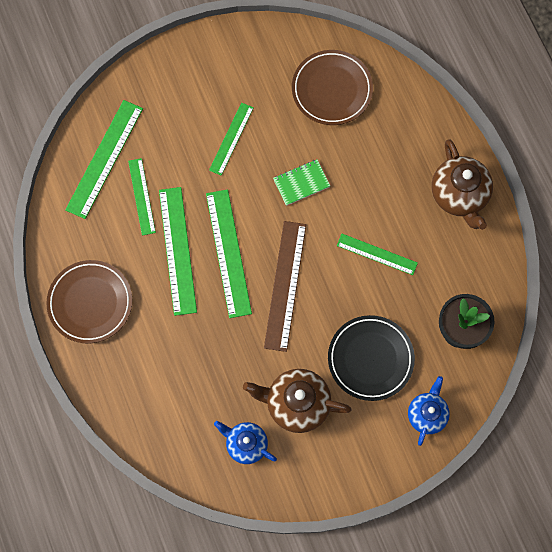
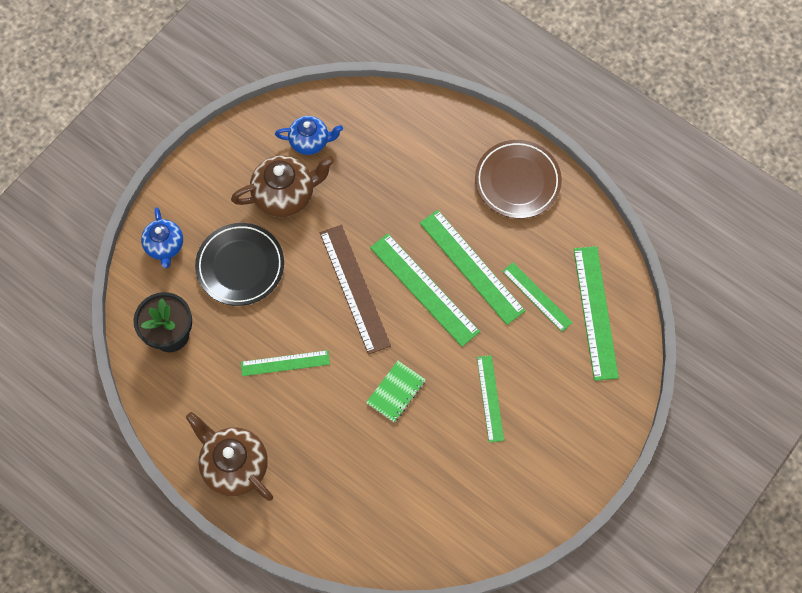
camera: 150 degrees right, 5 degrees down
brown plate [292,50,373,125] -> none

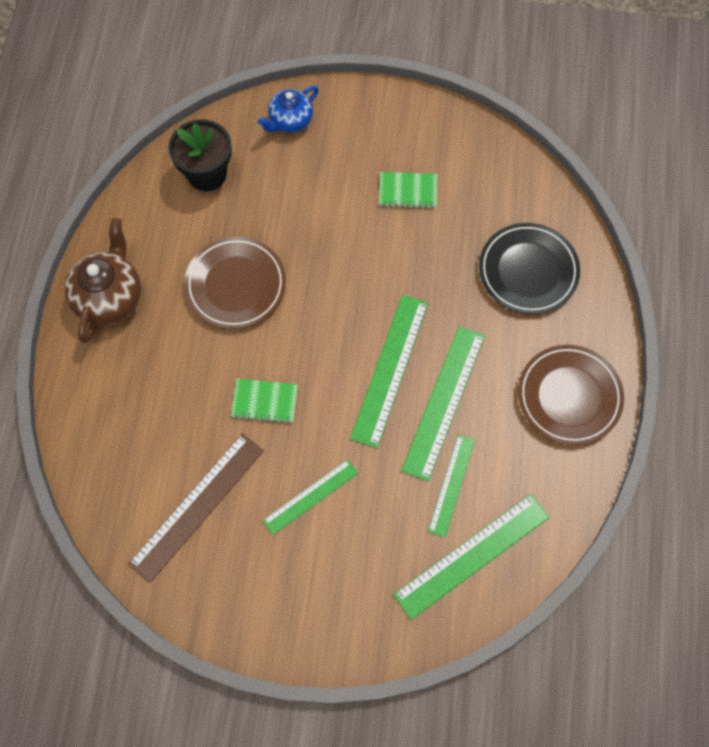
camera: 60 degrees right, 0 degrees up
black plate [195,223,284,306] -> black plate moved to [479,223,580,314]
brown teapot [231,155,334,217] -> green notebook [379,172,437,208]
green ruler [241,350,330,376] -> brown plate [184,236,286,329]
blue teapot [275,116,343,155] -> none
brown ruler [320,225,391,355] -> brown ruler moved to [128,433,264,583]

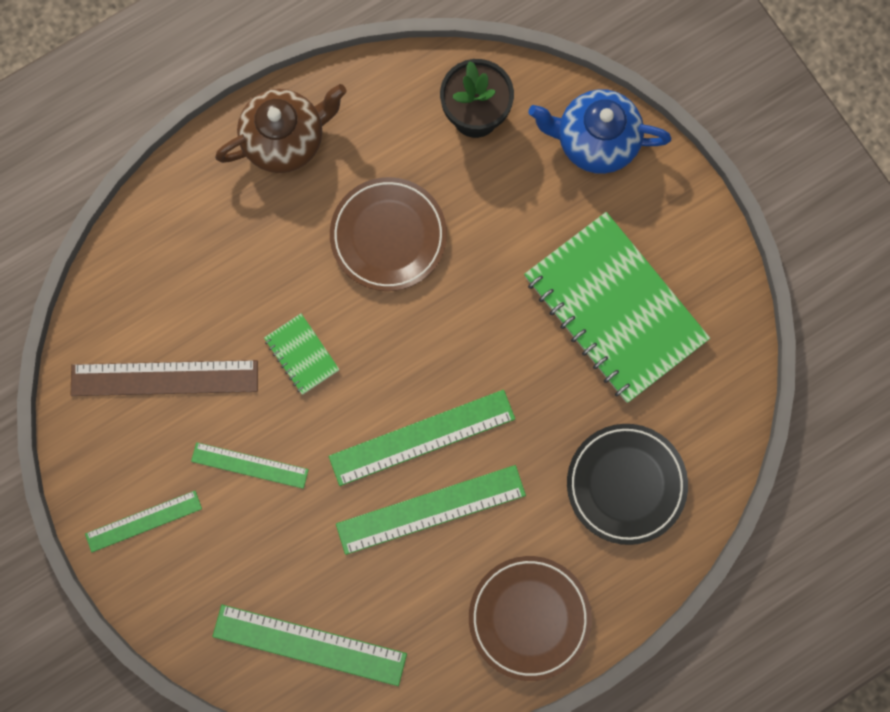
camera: 50 degrees right, 10 degrees up
blue teapot [258,86,319,133] -> blue teapot [528,89,671,174], size x1.54
green notebook [379,172,437,208] -> green notebook [524,212,710,403], size x2.37
green ruler [428,434,475,537] -> green ruler moved to [85,491,202,552]

